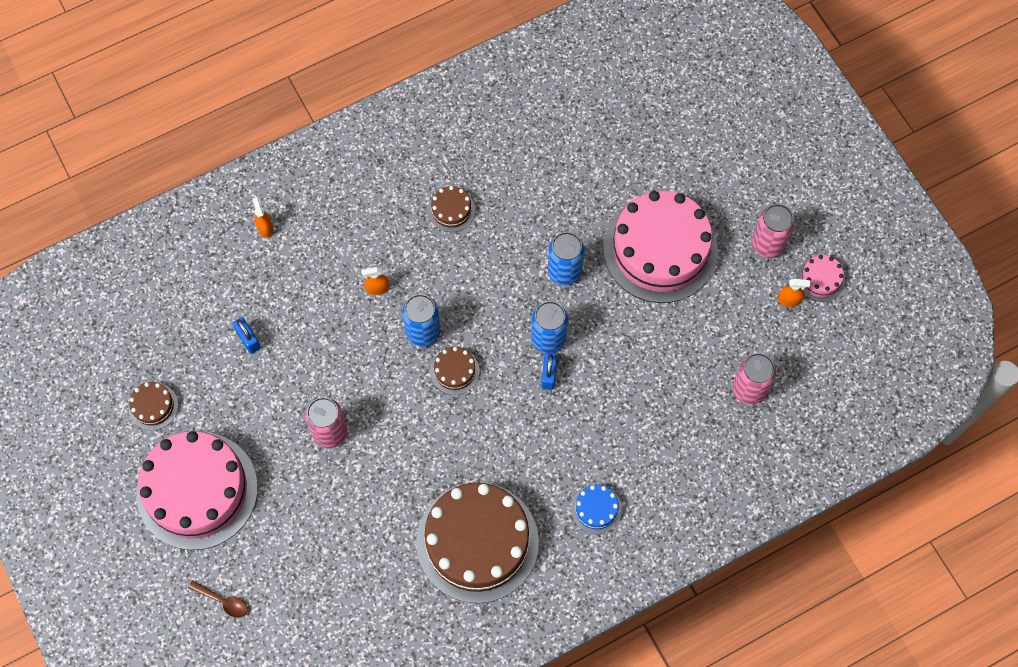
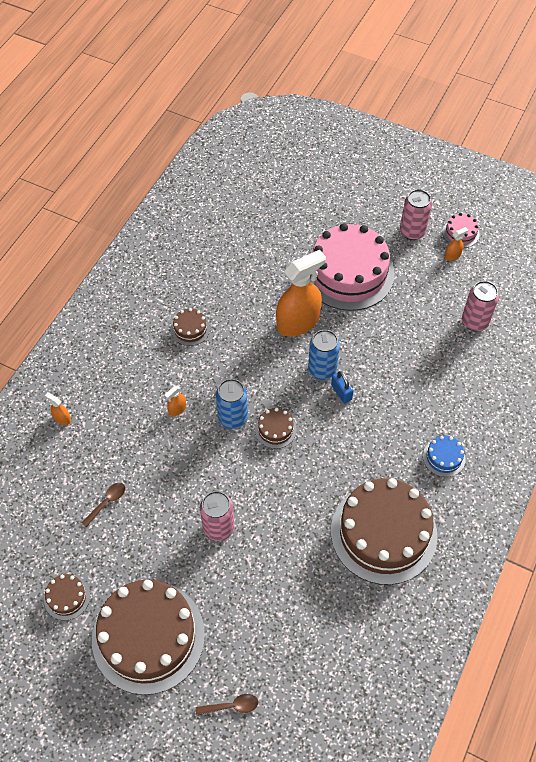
camera: 35 degrees left, 10 degrees down
pink cake [136,431,258,550] -> brown cake [92,580,205,695]
blue padlock [232,317,261,354] -> brown spoon [82,483,125,527]
blue can [548,232,584,285] -> orange spray bottle [276,250,326,336]

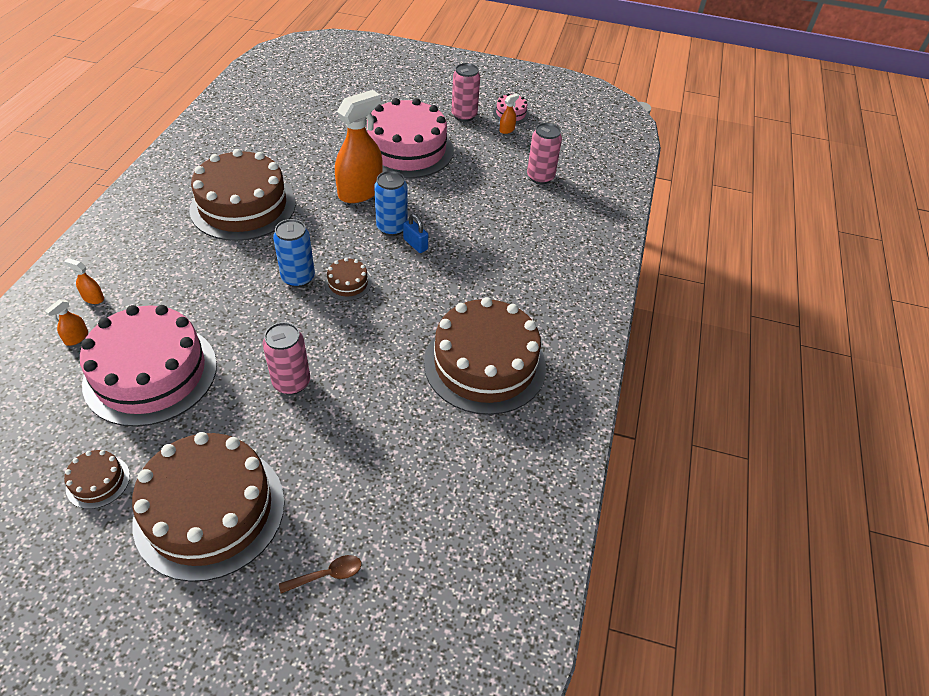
camera: 15 degrees left, 10 degrees down
brown spoon [82,483,125,527] -> pink cake [80,305,217,427]
orange spray bottle [165,386,186,416] -> orange spray bottle moved to [45,299,88,346]
brown cake [171,308,210,346] -> brown cake [189,149,296,241], size x2.39
blue cake [423,436,466,477] -> none

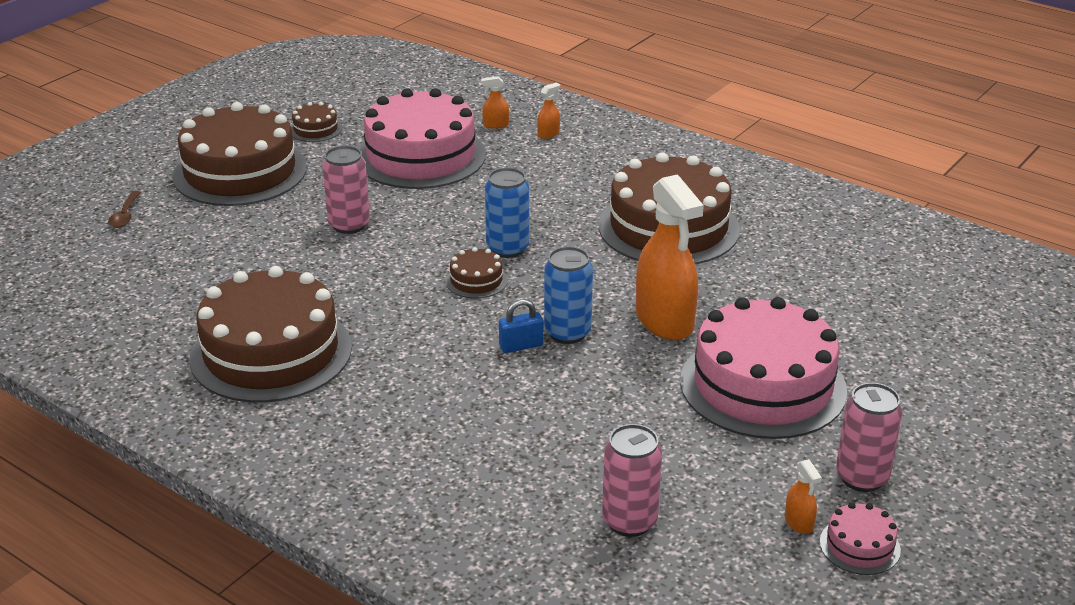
camera: 115 degrees right, 15 degrees down
orange spray bottle [45,299,88,346] -> orange spray bottle turned 60 degrees counterclockwise [481,76,509,129]

